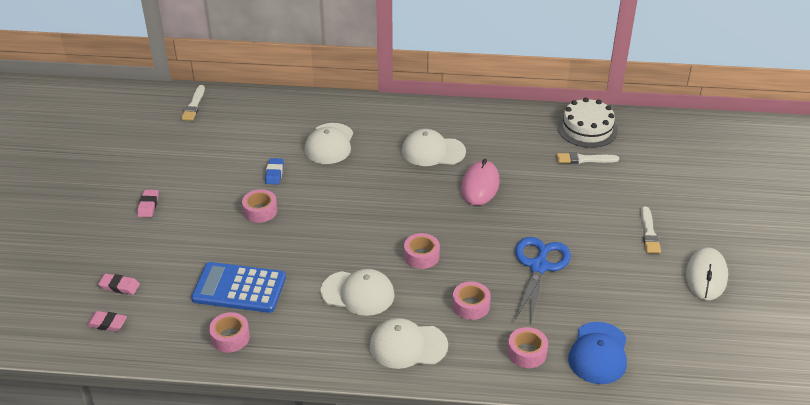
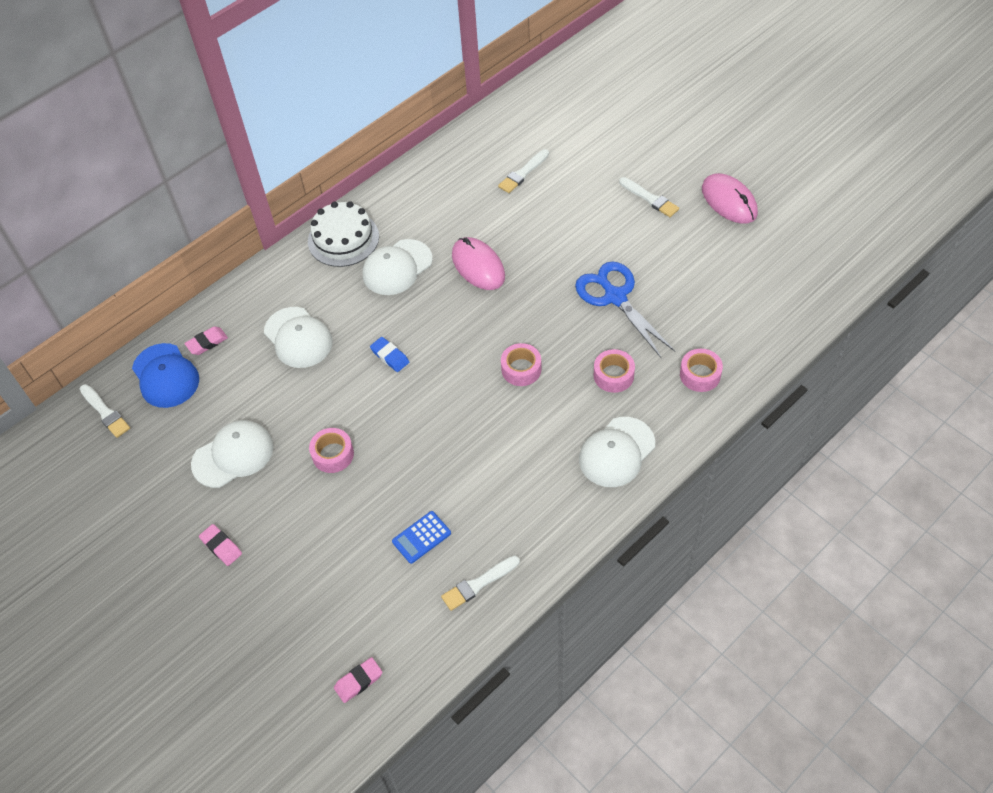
camera: 45 degrees left, 15 degrees up
pink eraser [99,274,140,295] -> pink eraser moved to [184,327,228,355]
blue calculator [191,262,286,313] -> blue calculator [392,511,451,564], size x0.52
pink tape [209,312,250,352] -> white brush [441,555,520,611]
blue eraser [265,158,284,184] -> blue eraser moved to [370,337,409,372]
white cap [321,269,395,316] -> white cap moved to [191,420,273,488]
white cake [557,98,618,148] -> white cake moved to [308,201,379,267]
blue cap [568,322,627,384] -> blue cap moved to [132,343,199,408]
white mouse [686,247,728,300] -> pink mouse [702,173,758,224]

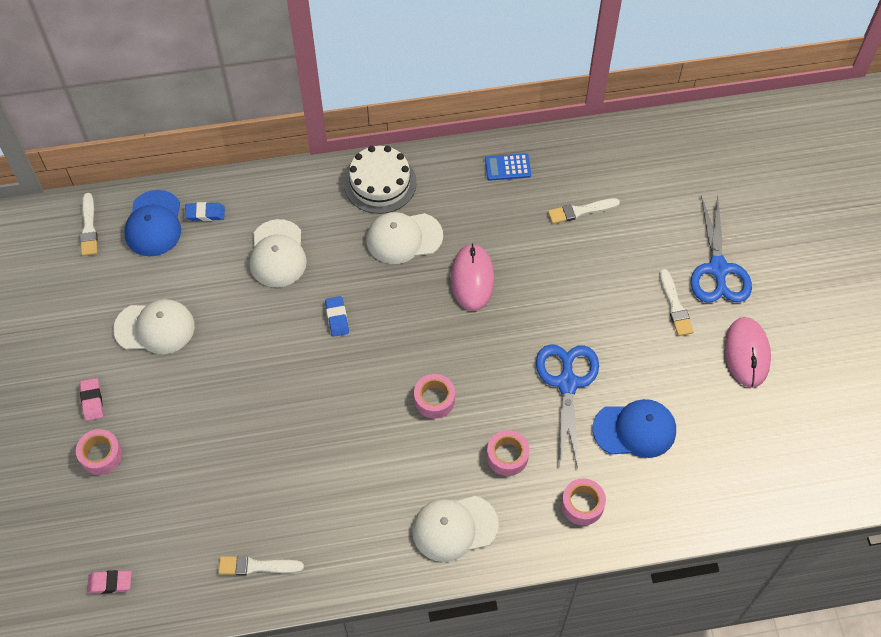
camera: 30 degrees right, 5 degrees up
pink eraser [184,327,228,355] -> blue eraser [185,202,225,221]
pink tape [309,428,354,473] -> pink tape moved to [76,429,122,475]
blue calculator [392,511,451,564] -> blue calculator moved to [485,153,531,181]
none -> blue cap [592,399,676,458]
none -> blue scissors [691,195,752,303]

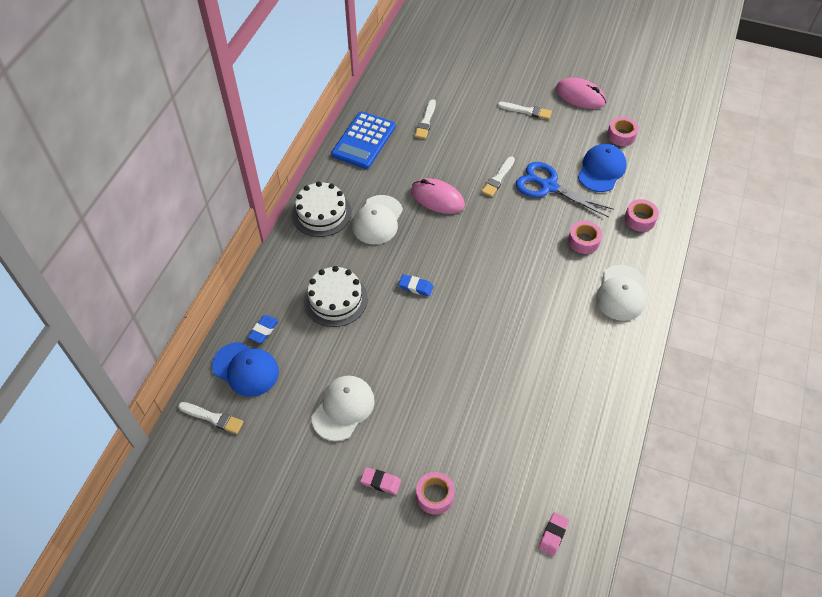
camera: 60 degrees left, 5 degrees down
white brush [218,556,304,575] -> white brush moved to [481,156,515,197]
white cap [249,219,307,287] -> white cake [304,266,368,327]
pink tape [414,374,455,419] -> pink tape moved to [607,117,639,146]
blue calculator [485,153,531,181] -> blue calculator [331,112,396,169], size x1.93
blue scissors [691,195,752,303] -> none

